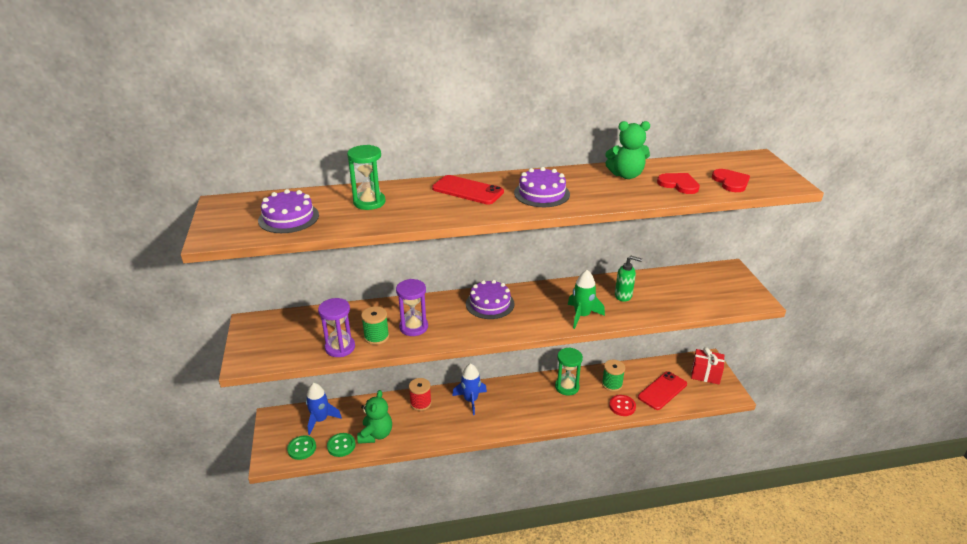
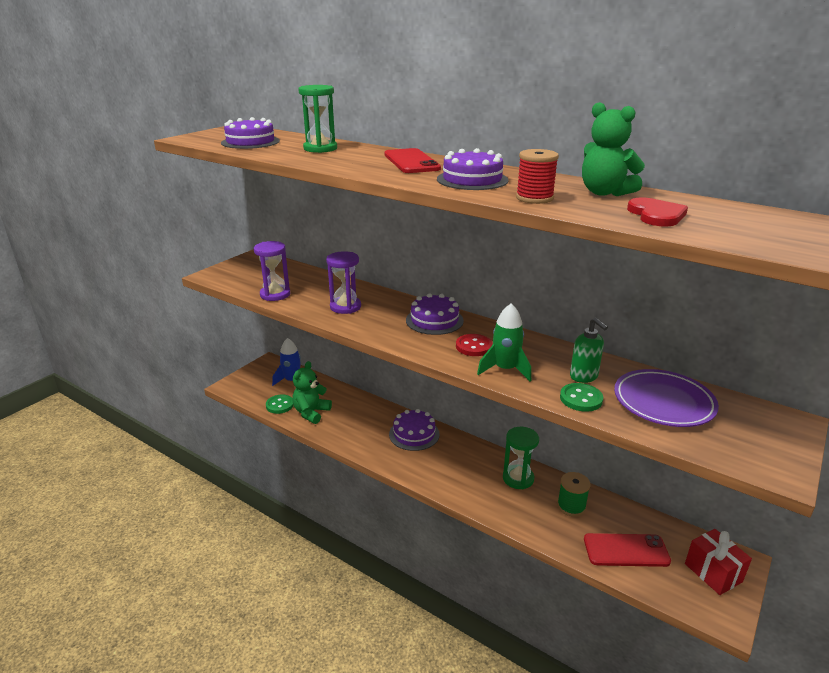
camera: 45 degrees right, 5 degrees down
green button [287,436,316,460] -> green button moved to [560,383,603,412]
green teddy bear [357,390,392,444] -> green teddy bear turned 150 degrees clockwise [292,361,332,424]
green spool [361,306,389,345] -> none
red spool [409,378,432,411] -> red spool moved to [516,149,559,204]
blue rocket [452,363,487,415] -> purple cake [389,409,440,451]
red button [609,395,636,416] -> red button moved to [456,334,493,356]
red heart [712,169,750,192] -> none
none -> purple plate [614,369,719,427]

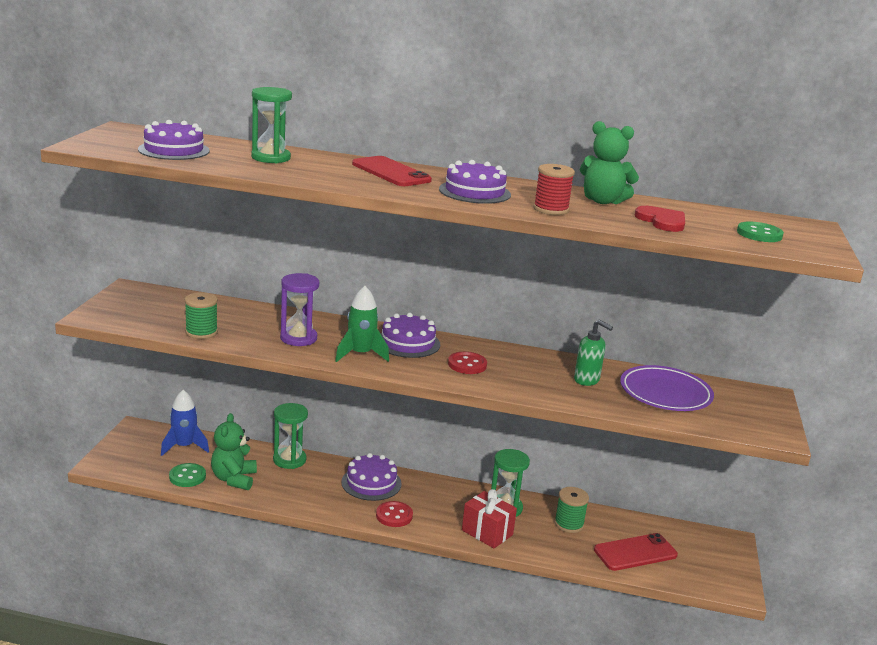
camera: 25 degrees left, 5 degrees down
purple hourglass [254,241,290,301] -> green spool [185,292,218,339]
green rocket [477,304,531,381] -> green rocket moved to [335,286,389,362]
green button [560,383,603,412] -> green button moved to [737,221,784,242]
red gift [685,529,752,595] -> red gift moved to [462,489,517,548]
none -> green hourglass [273,403,308,469]
none -> red button [376,501,413,527]

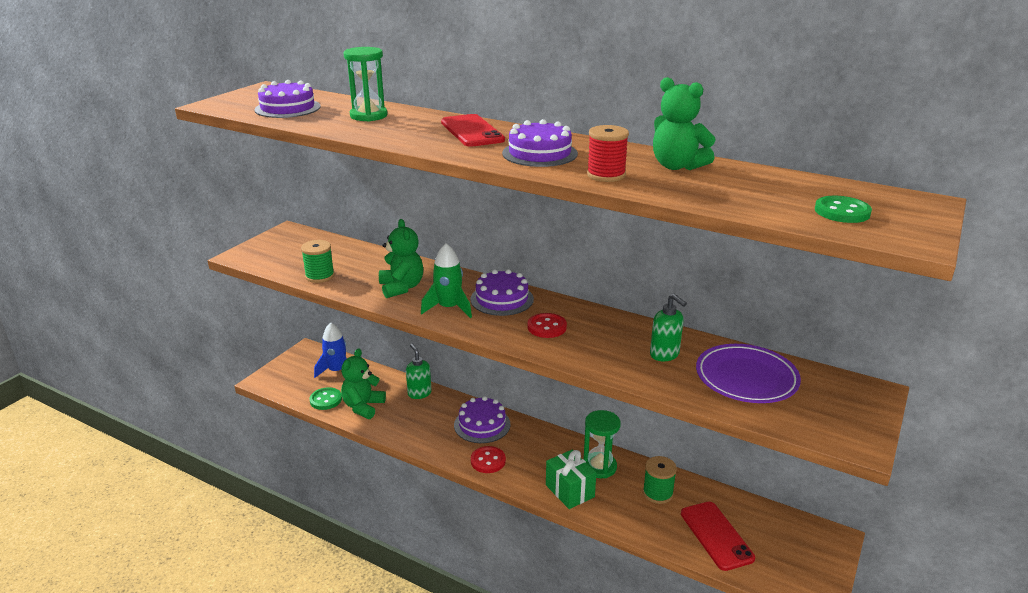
camera: 20 degrees right, 5 degrees up
green hourglass [273,403,308,469] -> green soap dispenser [406,344,432,399]
purple hourglass [280,273,319,346] -> green teddy bear [379,219,423,298]
red gift [462,489,517,548] -> green gift [546,450,596,509]
red phone [594,533,678,571] -> red phone turned 75 degrees clockwise [681,502,755,571]
red heart [635,206,685,232] -> none

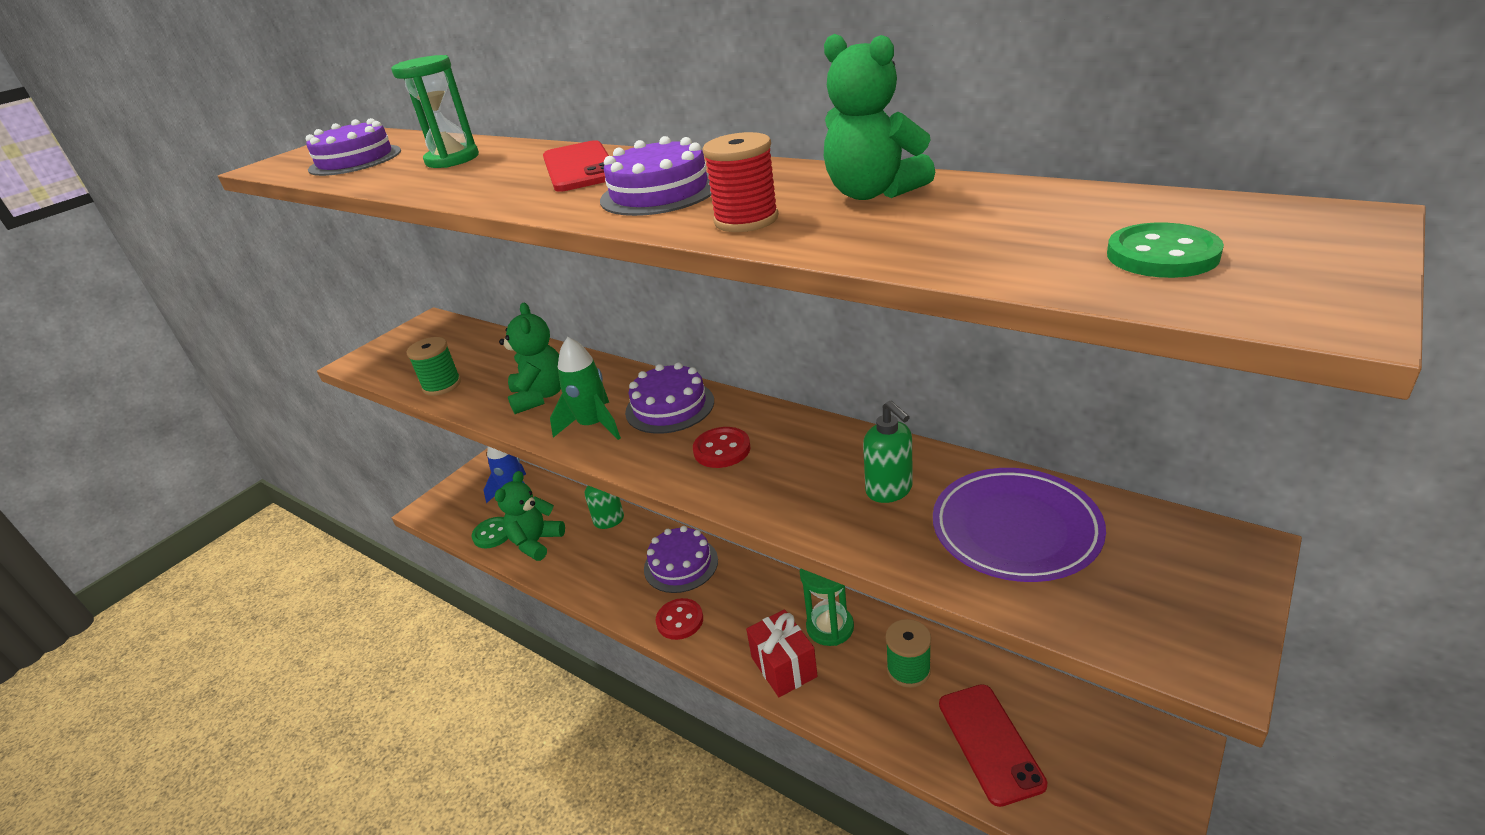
camera: 10 degrees right, 5 degrees up
green gift [546,450,596,509] -> red gift [746,610,818,697]

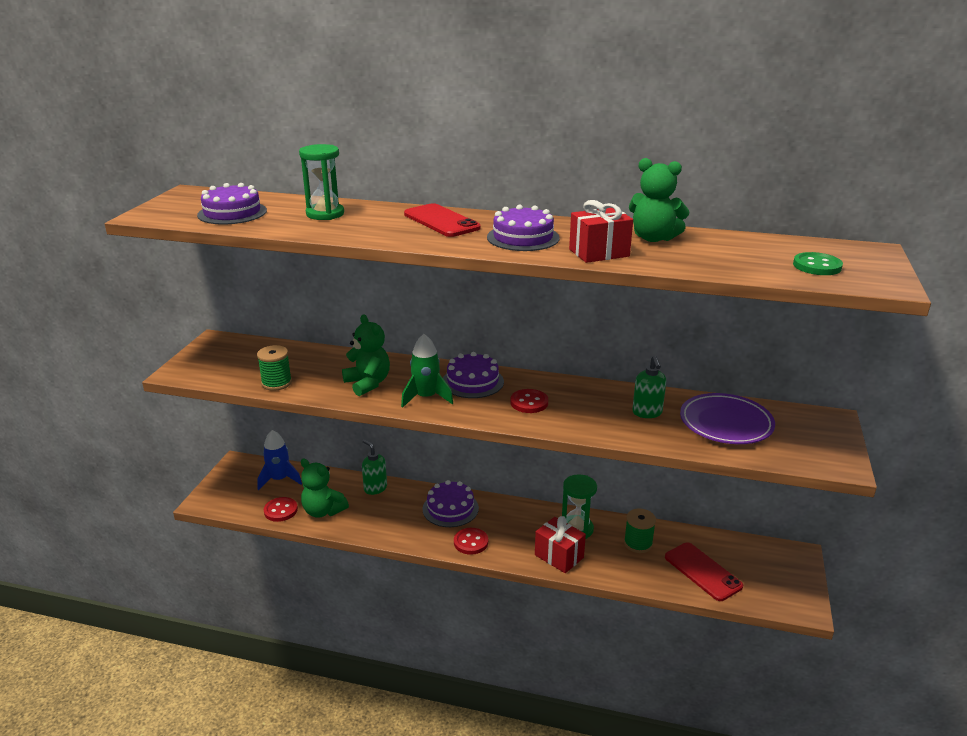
camera: 25 degrees left, 5 degrees down
green button [472,517,509,548] -> red button [264,497,298,522]
green teddy bear [495,471,565,561] -> green teddy bear turned 60 degrees counterclockwise [301,459,349,518]
red spool [703,132,779,232] -> red gift [569,200,633,263]
green soap dispenser [863,401,913,503] -> green soap dispenser turned 45 degrees clockwise [632,356,666,418]

